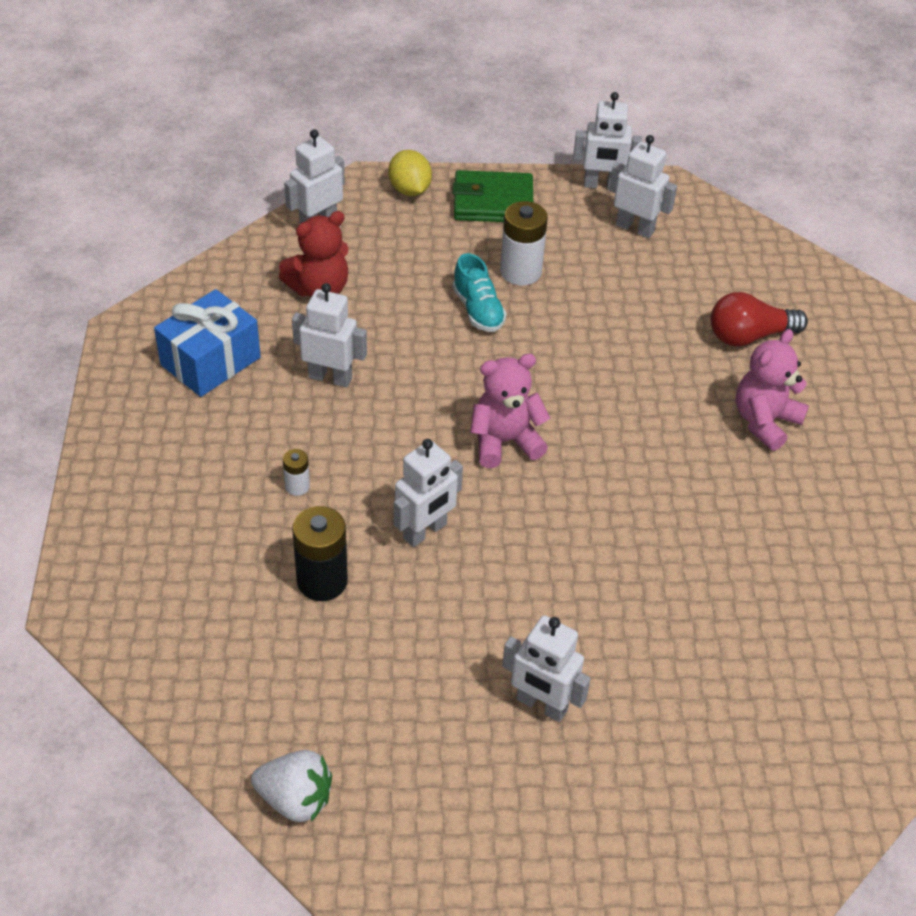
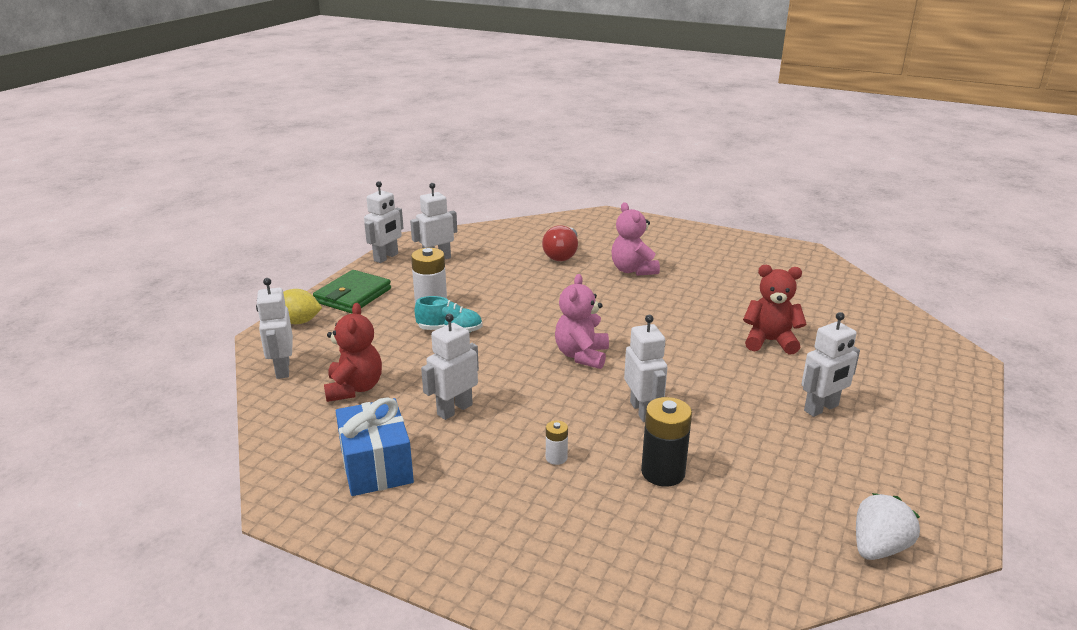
camera: 60 degrees left, 20 degrees down
none -> red teddy bear [743,265,806,354]

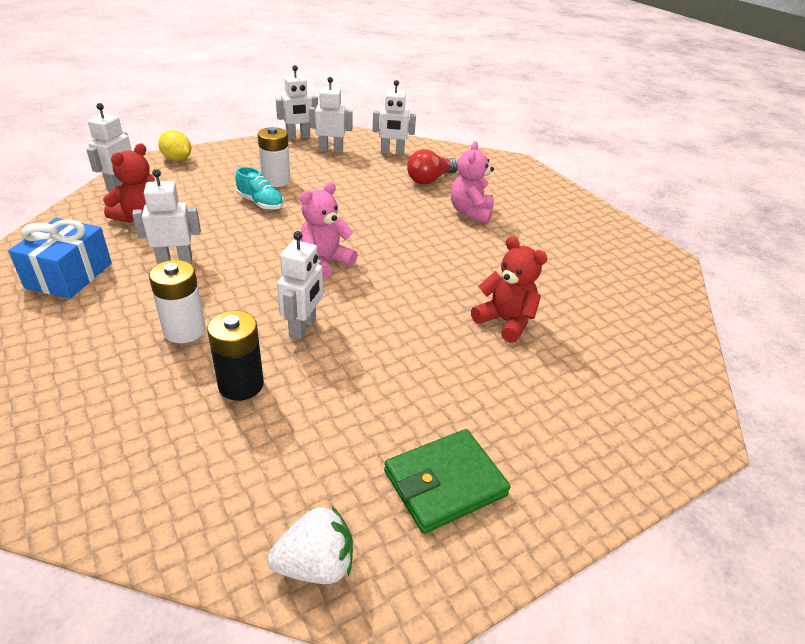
camera: 30 degrees right, 10 degrees up
green wallet [313,270,391,314] -> green wallet moved to [384,429,511,534]
white battery [546,420,568,465] -> white battery [149,260,205,343], size x1.95
white robot [802,312,860,417] -> white robot moved to [372,80,416,155]

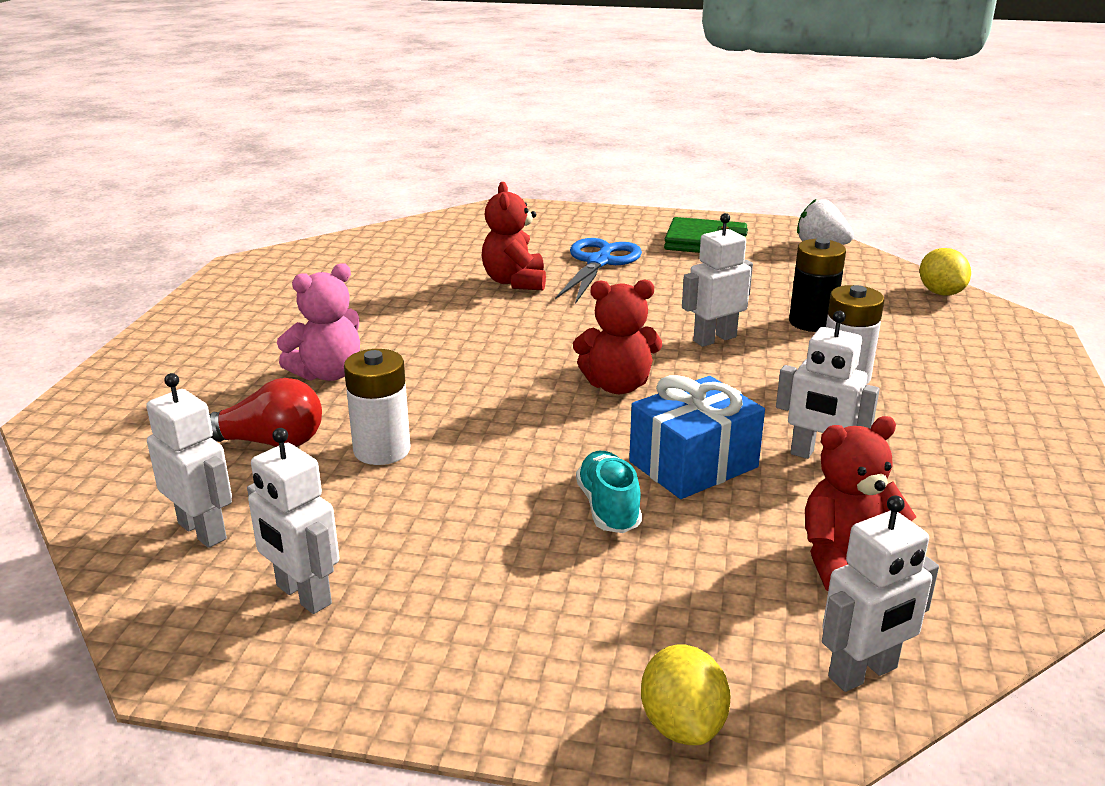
camera: 135 degrees left, 10 degrees down
blue gift [8,218,112,299] -> blue gift moved to [629,375,765,499]
white battery [257,127,290,187] -> white battery moved to [344,349,410,465]
white robot [276,65,318,140] -> none
pink teddy bear [300,182,358,279] -> red teddy bear [573,280,662,394]
none -> blue scissors [555,238,642,304]
none -> yellow lemon [919,248,971,296]

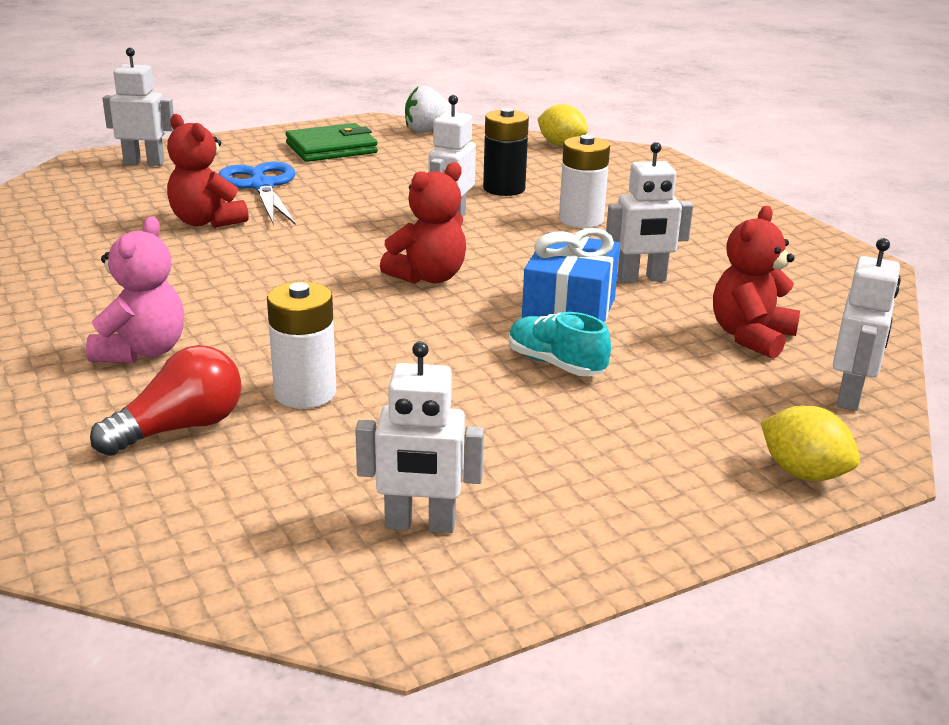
camera: 40 degrees left, 0 degrees up
white robot [146,373,232,548] -> white robot moved to [102,48,174,166]

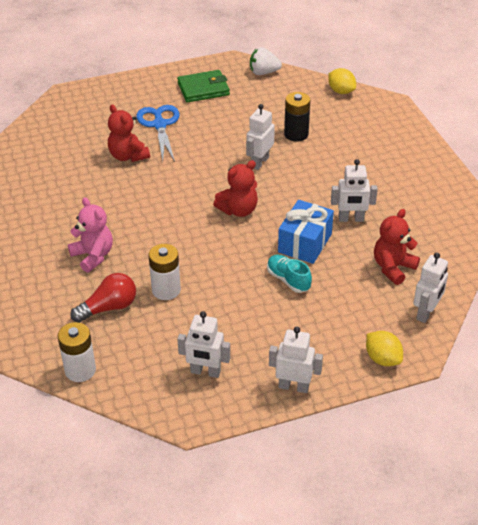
camera: 10 degrees right, 15 degrees up
pink teddy bear [86,216,184,363] -> pink teddy bear turned 60 degrees counterclockwise [68,197,113,273]
white robot [102,48,174,166] -> white robot moved to [269,327,323,393]
white battery [559,135,610,228] -> white battery moved to [58,322,96,382]

